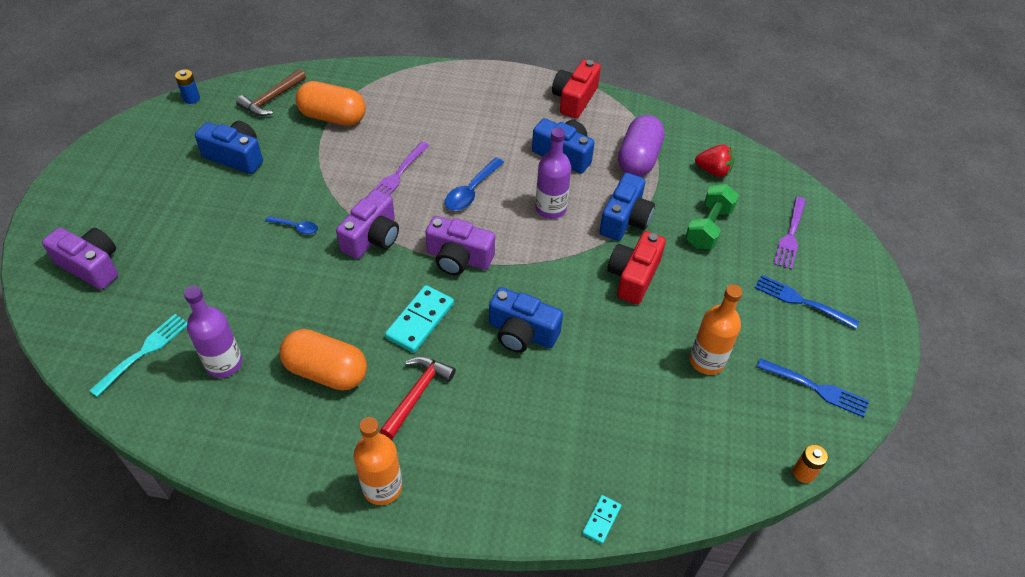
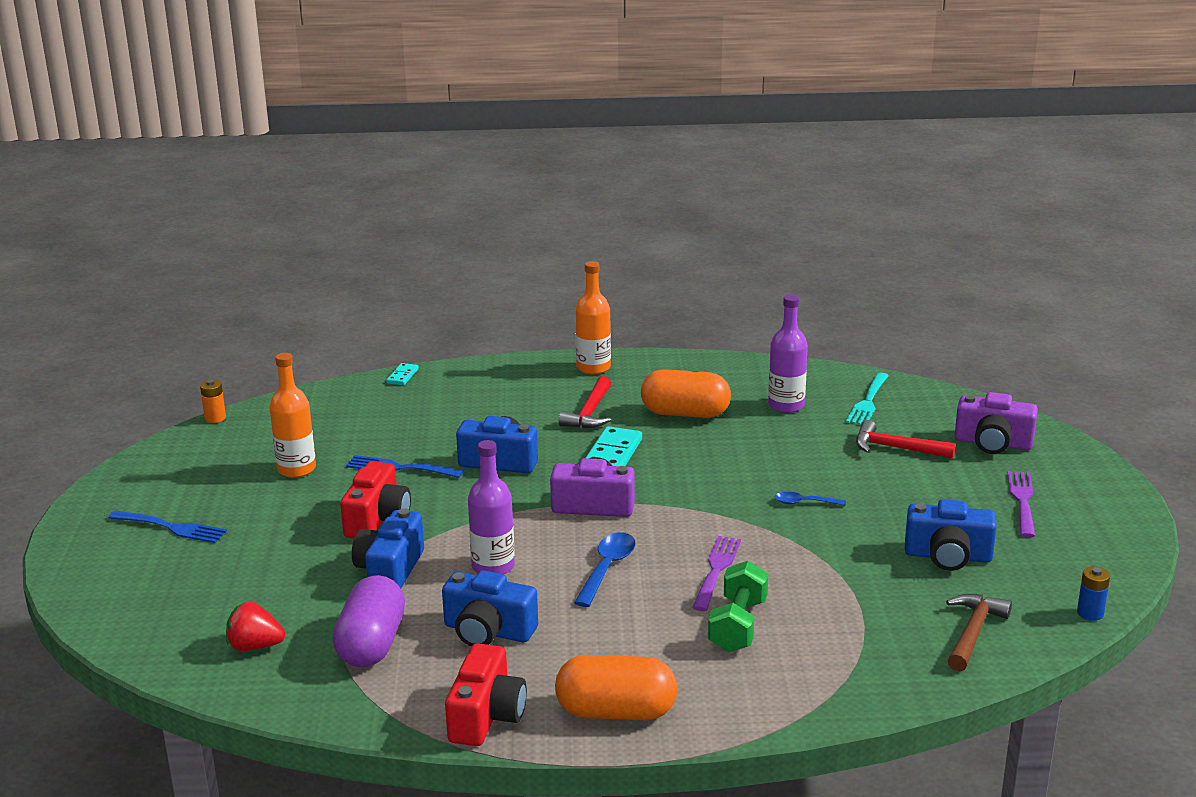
camera: 170 degrees right, 25 degrees down
orange capsule [296,81,366,126] -> orange capsule moved to [555,655,678,720]
purple camera [336,189,399,259] -> none
green dumbbell [685,184,739,249] -> green dumbbell moved to [708,561,768,652]
blue fork [757,358,869,417] -> blue fork moved to [346,455,463,478]
purple fork [774,197,806,270] -> purple fork moved to [1007,471,1035,537]
none -> red hammer [856,420,956,459]

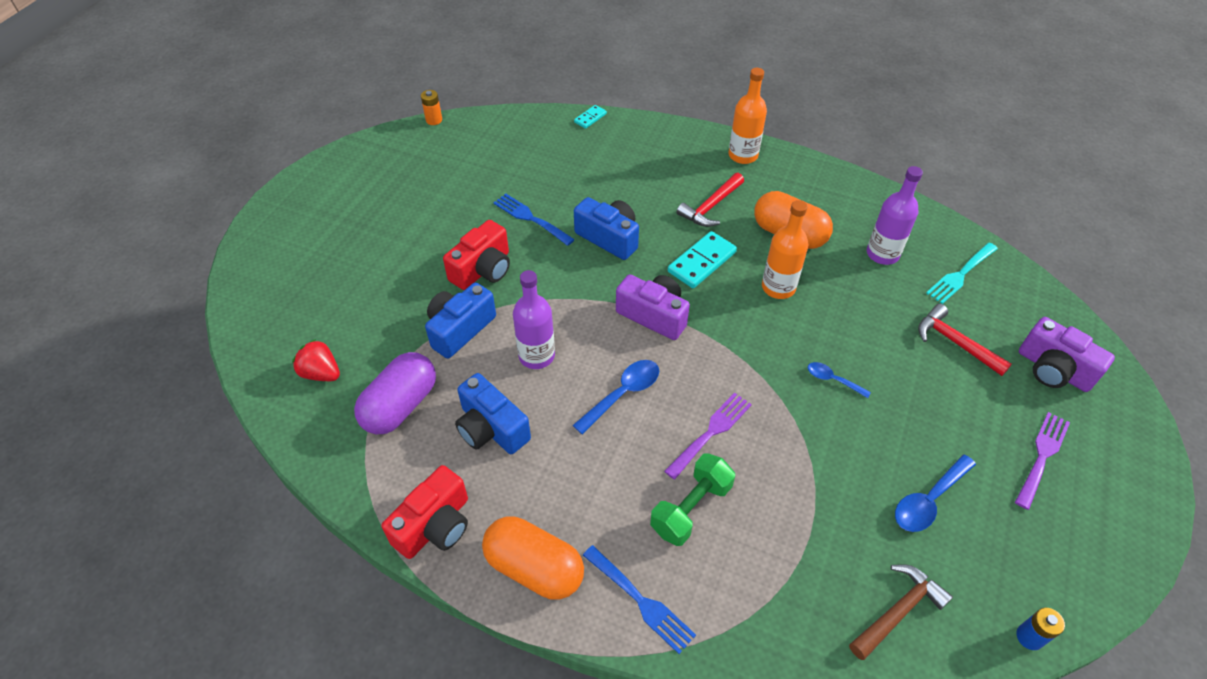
camera: 25 degrees right, 25 degrees up
blue fork [108,511,227,543] -> blue fork moved to [583,545,696,654]
orange bottle [269,353,316,478] -> orange bottle moved to [762,200,808,299]
blue camera [905,499,997,571] -> blue spoon [895,454,976,532]

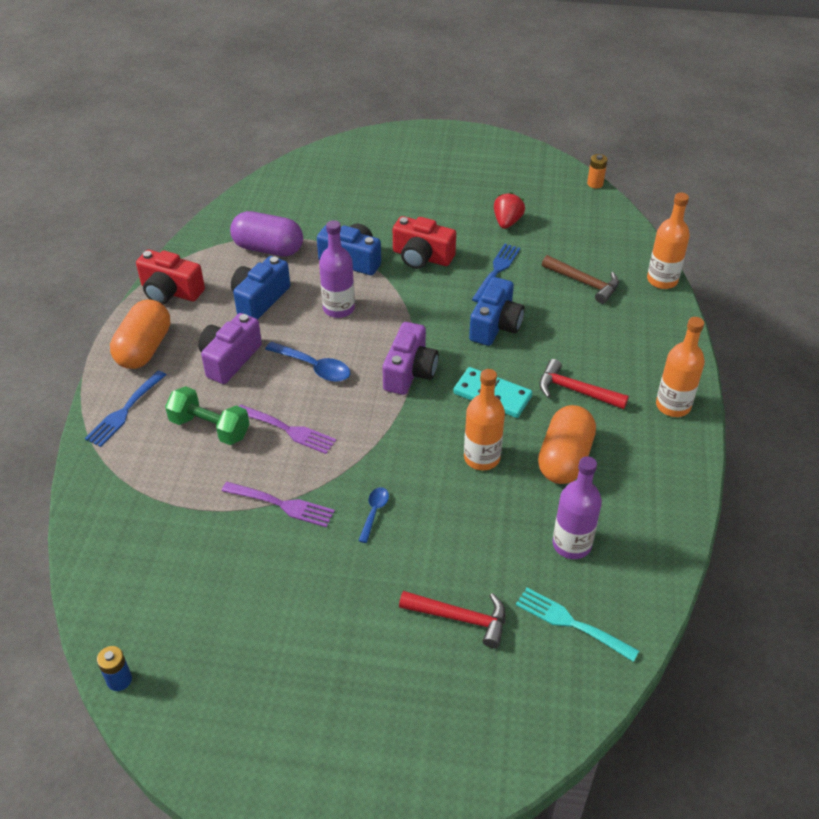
camera: 75 degrees right, 5 degrees down
red strawberry [292,339,340,381] -> red strawberry moved to [494,192,525,229]
turquoise domino [574,105,607,129] -> orange bottle [647,193,690,289]
brown hammer [849,564,953,660] -> brown hammer moved to [542,255,619,304]
blue spoon [895,454,976,532] -> none
red hammer [918,304,1012,376] -> red hammer turned 75 degrees clockwise [399,591,506,648]
purple fork [1015,412,1070,510] -> purple fork moved to [222,482,335,527]
purple camera [1019,317,1115,392] -> purple camera moved to [198,313,262,384]

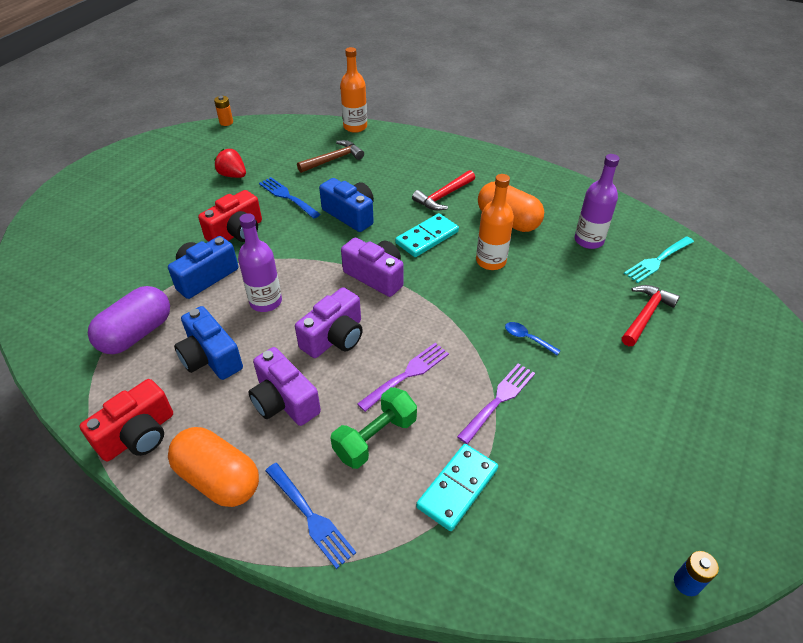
camera: 70 degrees left, 0 degrees up
blue spoon [265,342,350,382] -> purple camera [295,287,363,358]
orange bottle [656,317,705,417] -> none
none -> turquoise domino [416,444,498,531]

